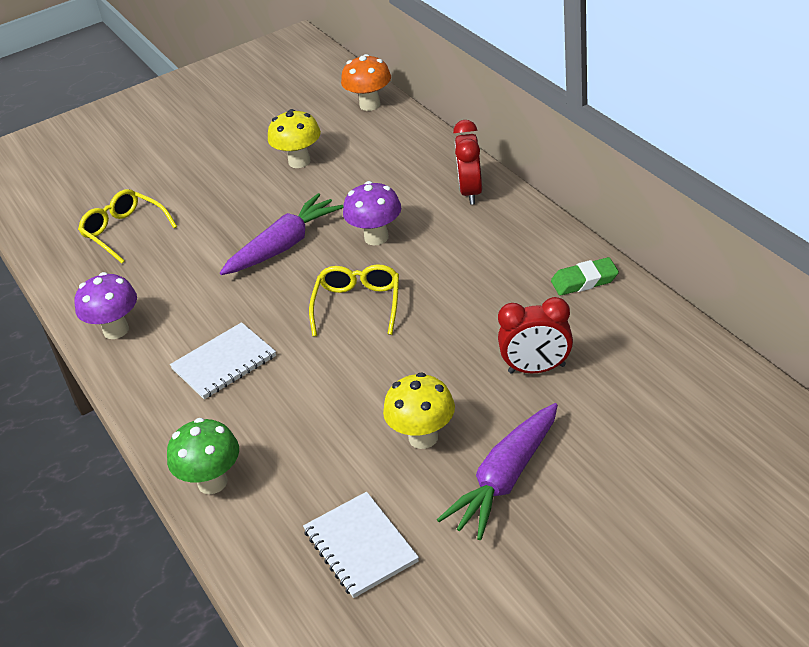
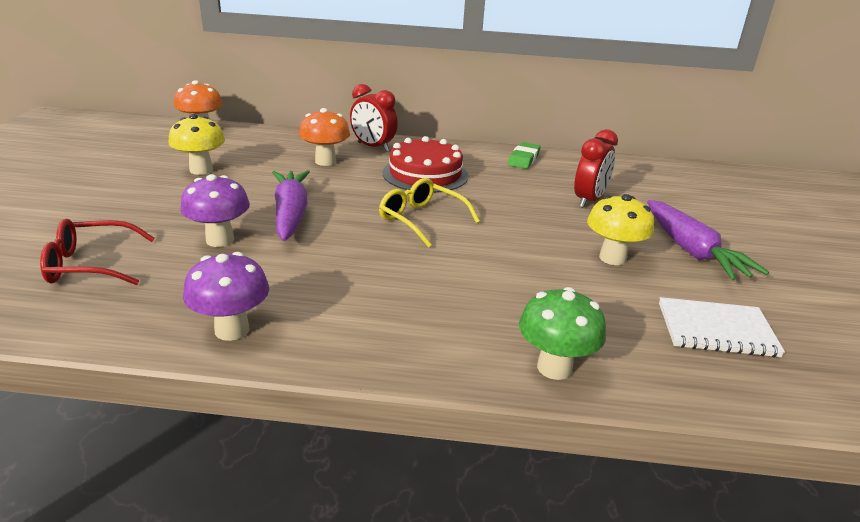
camera: 60 degrees left, 10 degrees down
yellow glasses [78,189,177,264] -> red glasses [40,219,155,285]
white notebook [170,322,276,399] -> none
purple mushroom [343,181,401,245] -> purple mushroom moved to [180,174,250,247]
none -> orange mushroom [299,108,350,166]
none -> red cake [383,136,468,193]

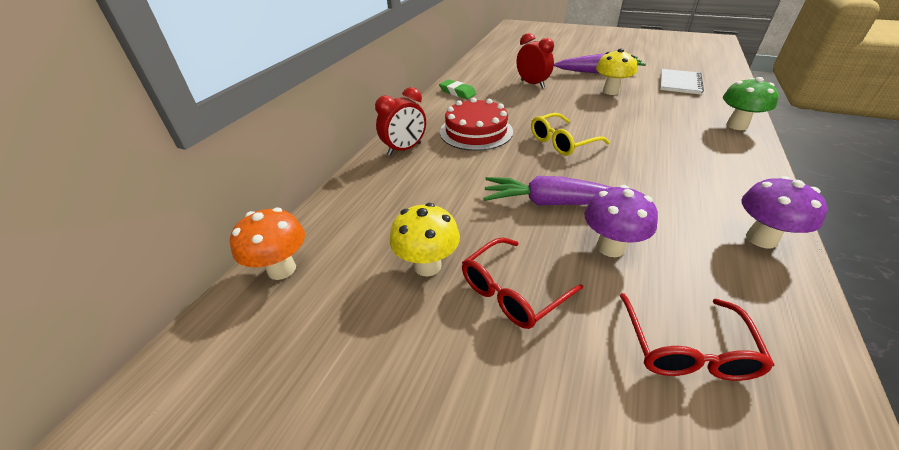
camera: 70 degrees left, 10 degrees up
orange mushroom [299,108,350,166] -> none
none -> red glasses [462,237,583,329]

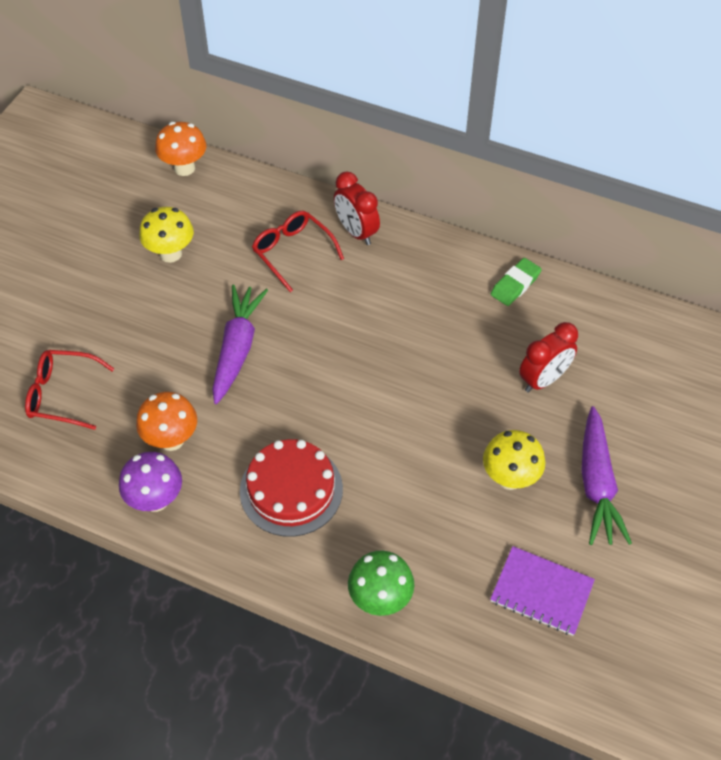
camera: 90 degrees right, 15 degrees up
red cake [440,97,513,151] -> red cake moved to [240,439,343,537]
red glasses [462,237,583,329] -> red glasses moved to [252,211,344,292]
yellow glasses [531,113,610,156] -> none
purple mushroom [584,185,658,257] -> none
white notebook [660,69,704,95] -> purple notebook [490,546,595,636]
none -> orange mushroom [136,392,197,451]

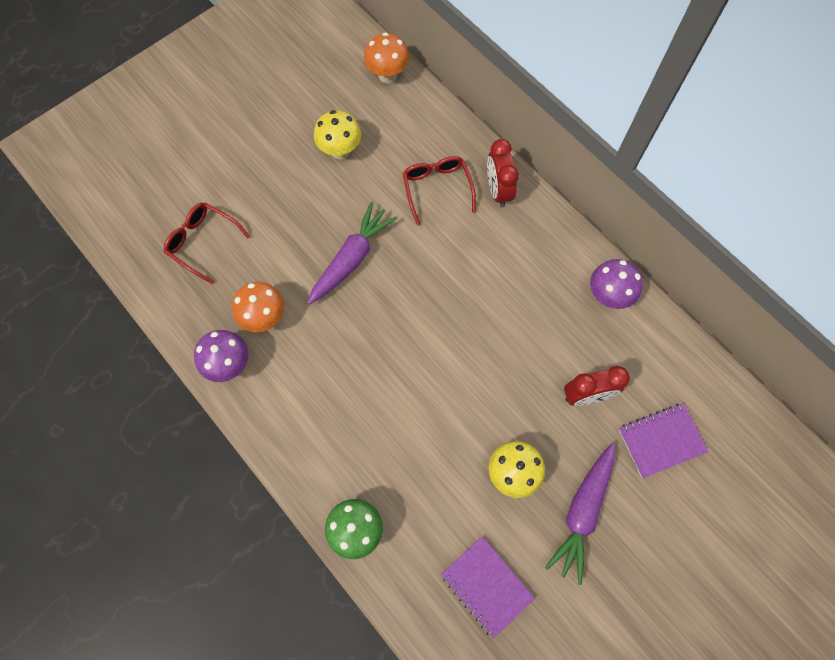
camera: 25 degrees right, 15 degrees up
red cake [240,439,343,537] -> none
green eraser [491,258,542,306] -> purple mushroom [590,259,643,309]
none -> purple notebook [619,403,708,478]

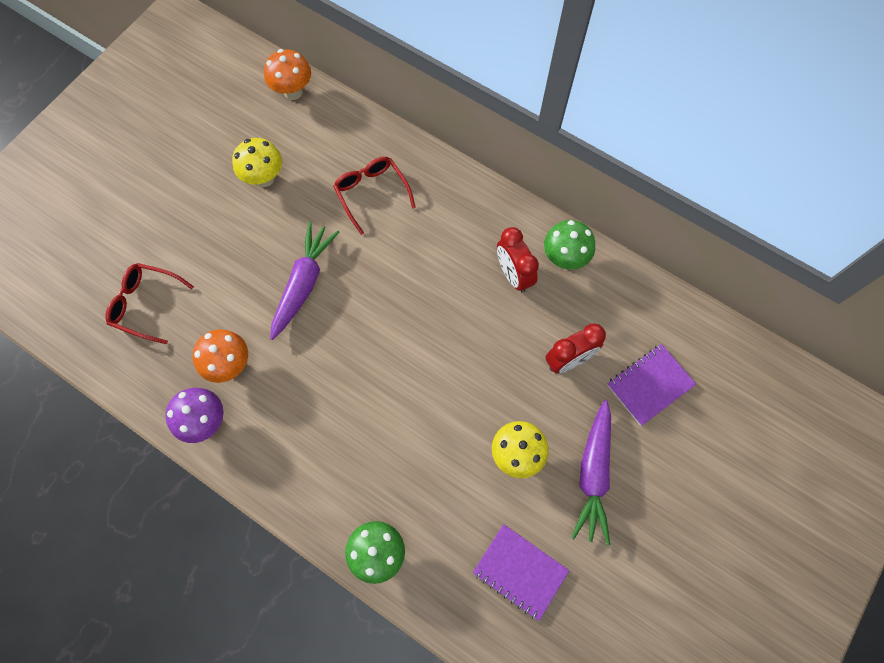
camera: 15 degrees left, 0 degrees up
red clock [487,139,519,208] -> red clock moved to [497,227,539,293]
purple mushroom [590,259,643,309] -> green mushroom [544,220,595,269]

